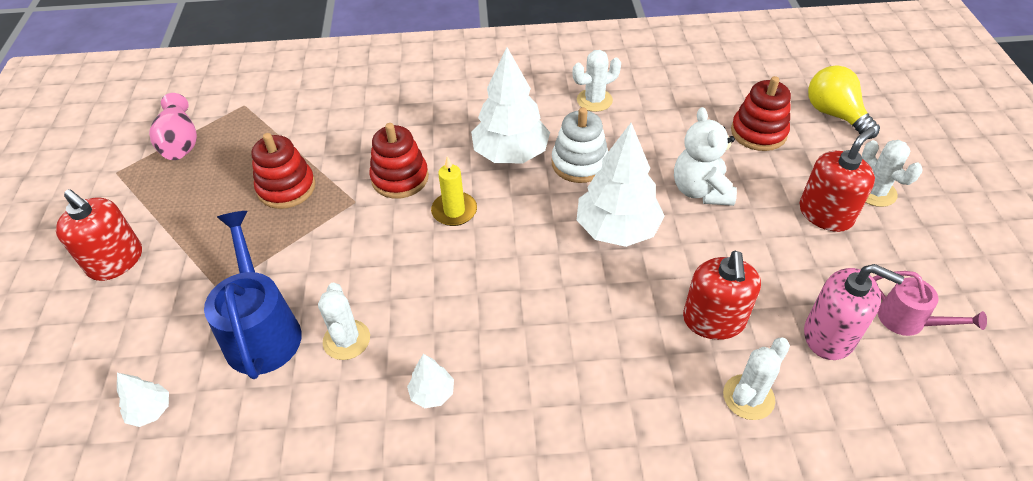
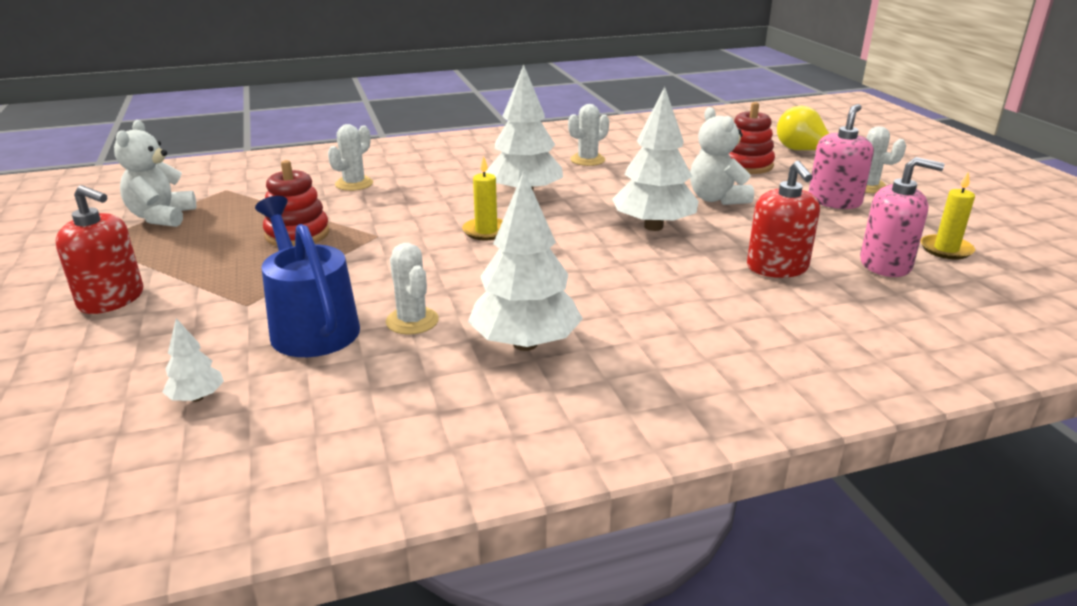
camera: 15 degrees left, 20 degrees down
pink vase [149,93,197,160] -> white teddy bear [114,120,196,227]
red stacking toy [369,123,429,199] -> none
white tree [407,354,454,408] -> white tree [468,171,583,351], size x2.17
white stacking toy [552,107,608,183] -> none
white cactus [723,338,790,420] -> white cactus moved to [328,124,373,191]
red soap dispenser [799,127,875,232] -> pink soap dispenser [809,104,874,209]
pink watering can [873,271,987,336] -> yellow candle [920,171,975,259]

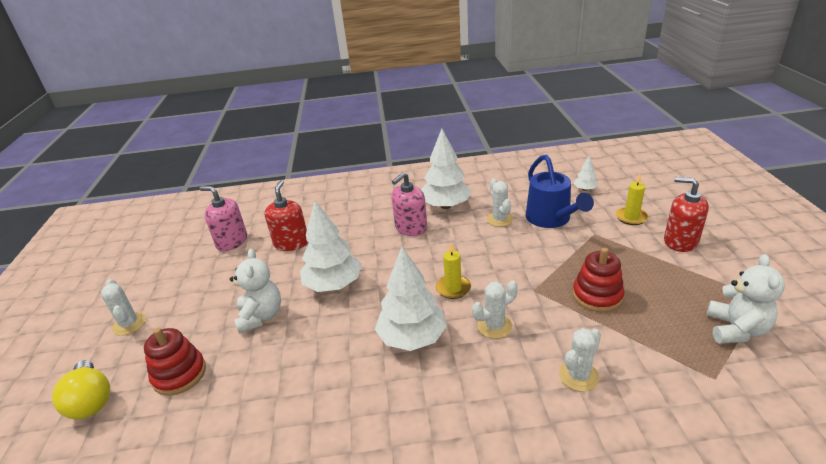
camera: 165 degrees left, 5 degrees up
white cactus [568,104,609,166] -> white cactus moved to [472,280,518,339]
pink soap dispenser [809,104,874,209] -> pink soap dispenser moved to [391,172,427,236]
yellow candle [920,171,975,259] -> yellow candle moved to [616,174,649,225]

